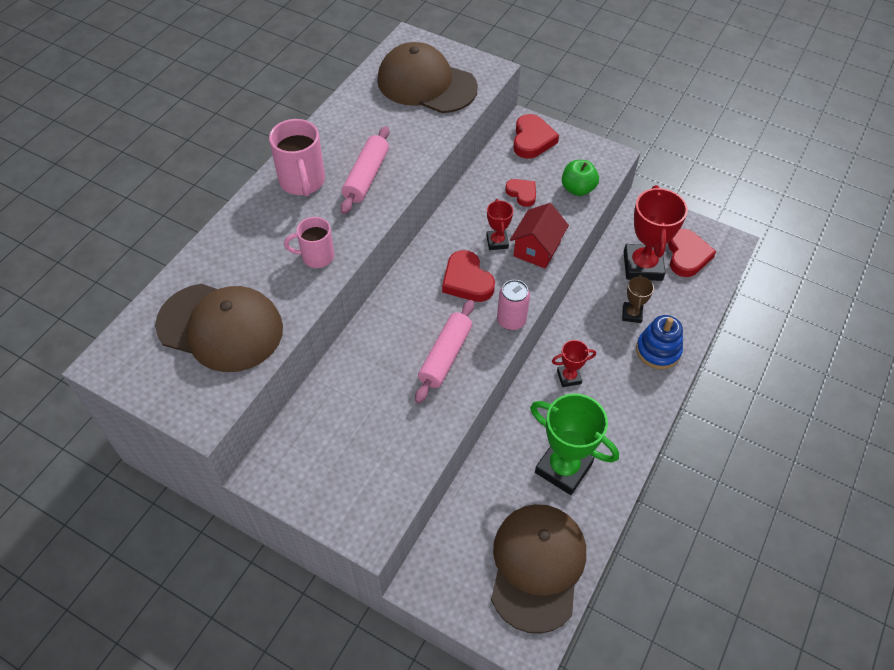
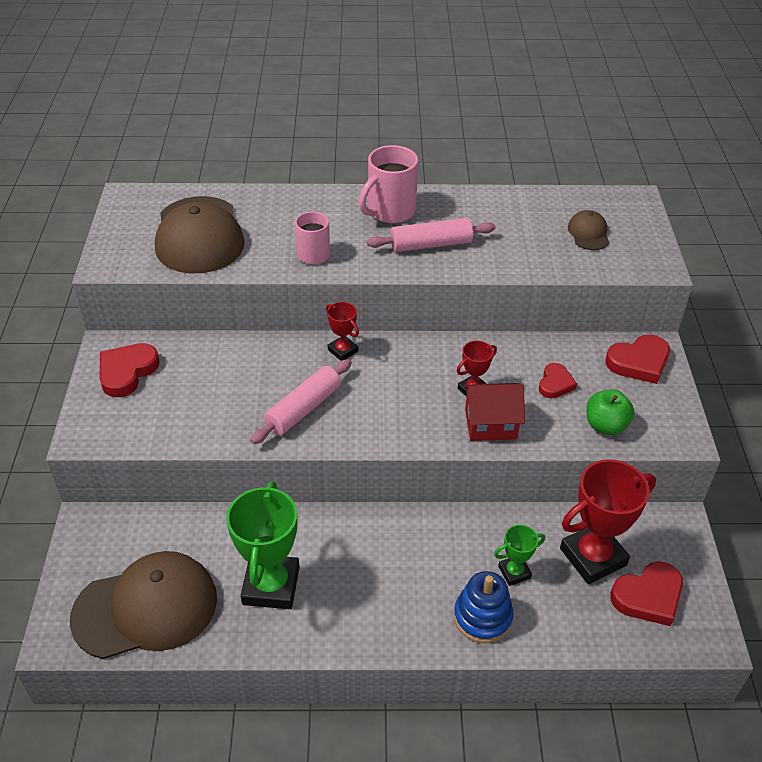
camera: 60 degrees right, 10 degrees down
brown cap [377,42,478,113] -> brown cap [568,210,609,250], size x0.46
pink rolling pin [415,300,474,403] -> pink rolling pin turned 45 degrees counterclockwise [250,359,352,444]
red heart [442,250,495,302] -> red heart moved to [100,343,159,397]
pink can [497,280,530,330] -> none
red trophy [552,340,596,387] -> red trophy moved to [326,302,359,361]
brown trophy [622,275,654,323] -> green trophy [494,525,545,586]

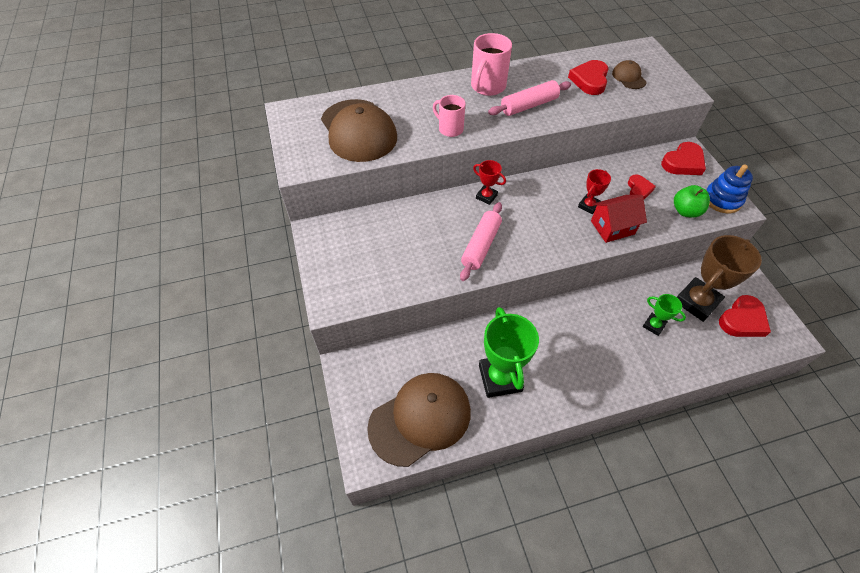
camera: 15 degrees left, 10 degrees up
red heart [100,343,159,397] -> red heart moved to [568,60,609,95]
blue stacking toy [454,571,514,643] -> blue stacking toy moved to [706,165,753,213]
green trophy [494,525,545,586] -> green trophy turned 75 degrees clockwise [643,294,686,336]
red trophy [560,459,656,584] -> brown trophy [677,235,762,322]

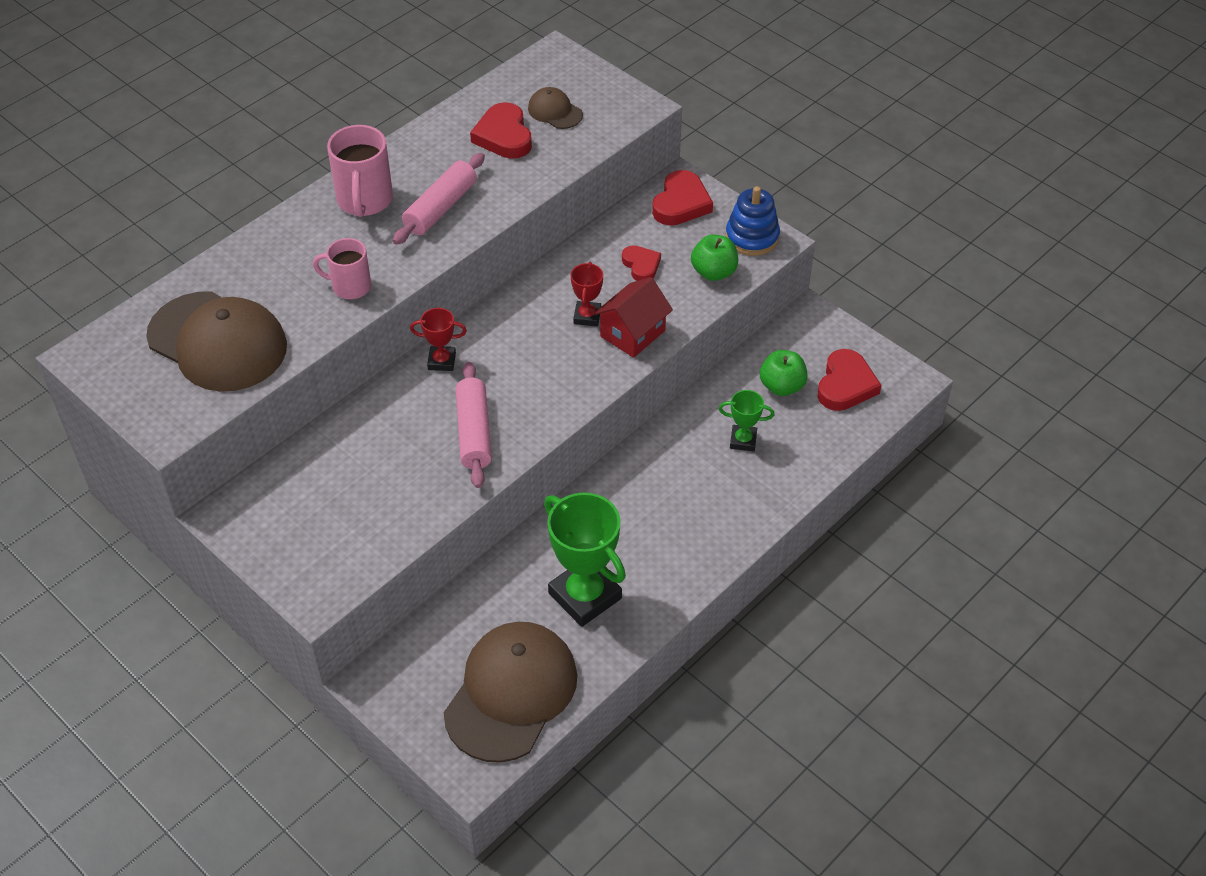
camera: 30 degrees left, 5 degrees down
brown trophy [677,235,762,322] -> green apple [760,350,808,396]

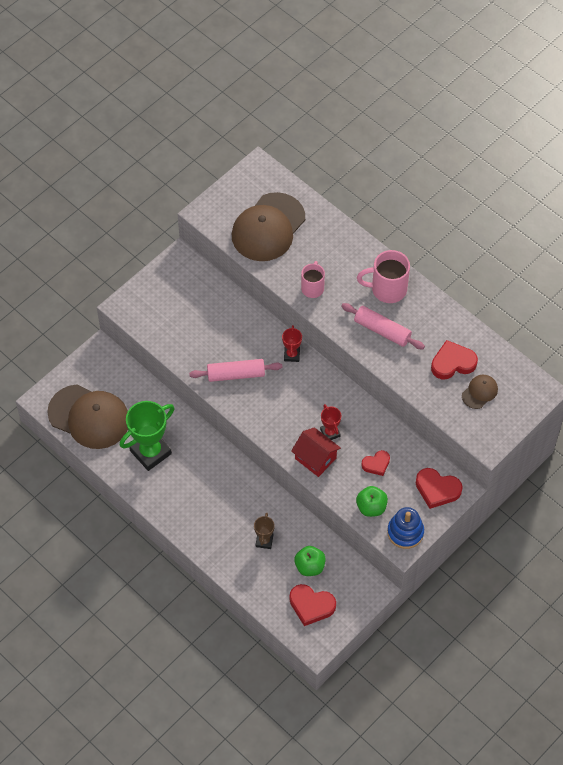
camera: 90 degrees right, 10 degrees up
red trophy [571,262,603,326] -> red trophy turned 60 degrees clockwise [320,404,341,440]
green trophy [719,390,775,451] -> brown trophy [254,513,275,549]

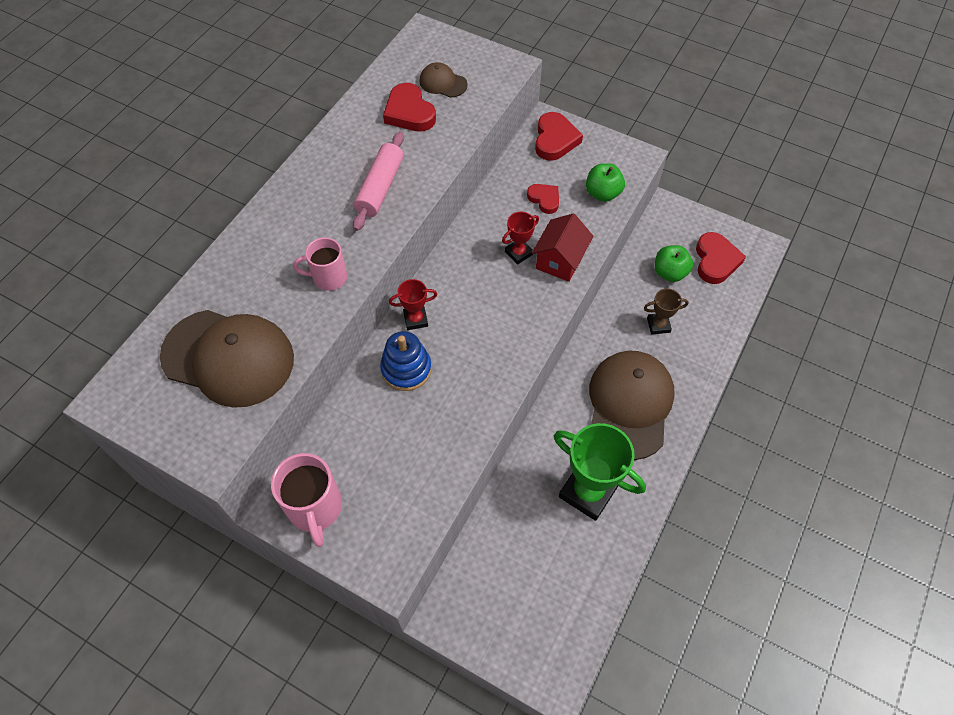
camera: 105 degrees left, 0 degrees up
brown cap [47,384,128,449] -> brown cap moved to [589,351,675,460]
pink rolling pin [189,359,282,382] -> none
pink mug [357,250,410,303] -> pink mug moved to [271,453,342,547]
blue stacking toy [387,507,424,549] -> blue stacking toy moved to [380,331,432,391]

